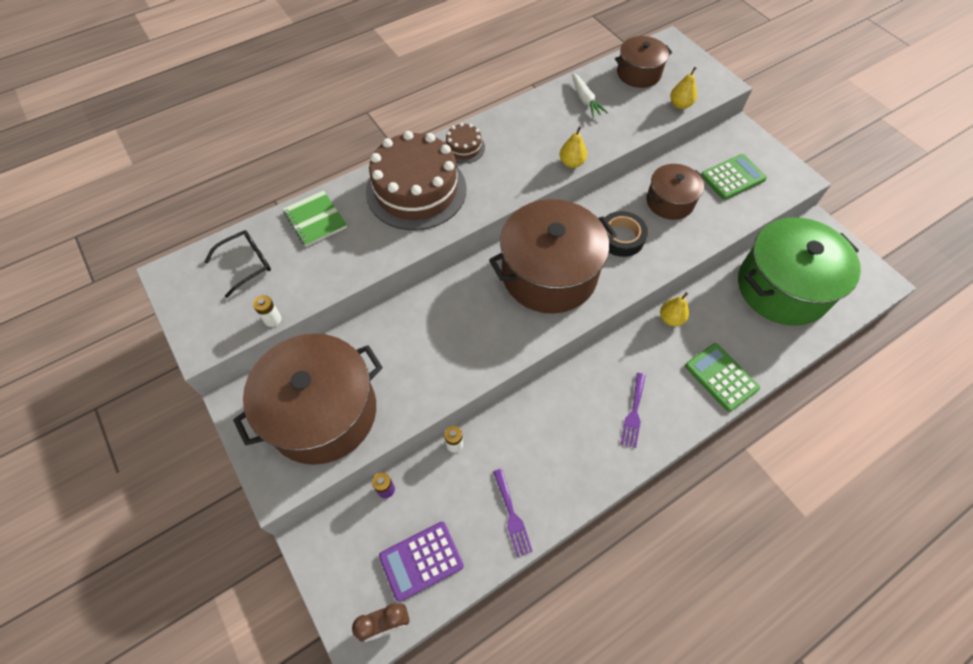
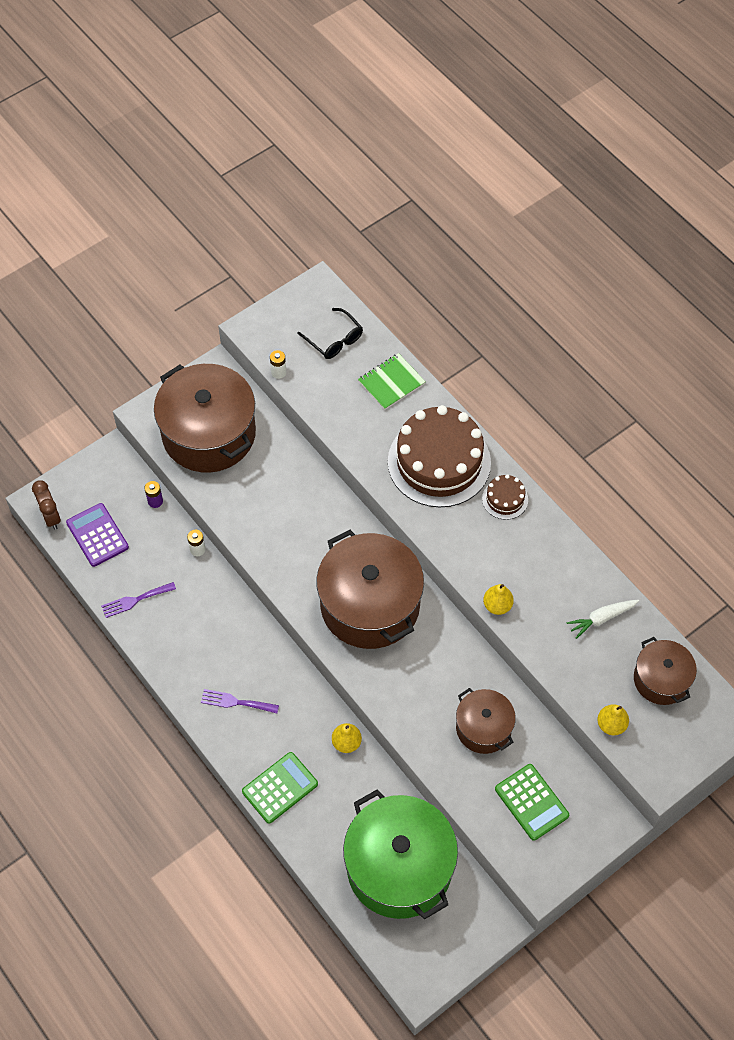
camera: 85 degrees right, 0 degrees up
black tape [601,211,648,257] -> none

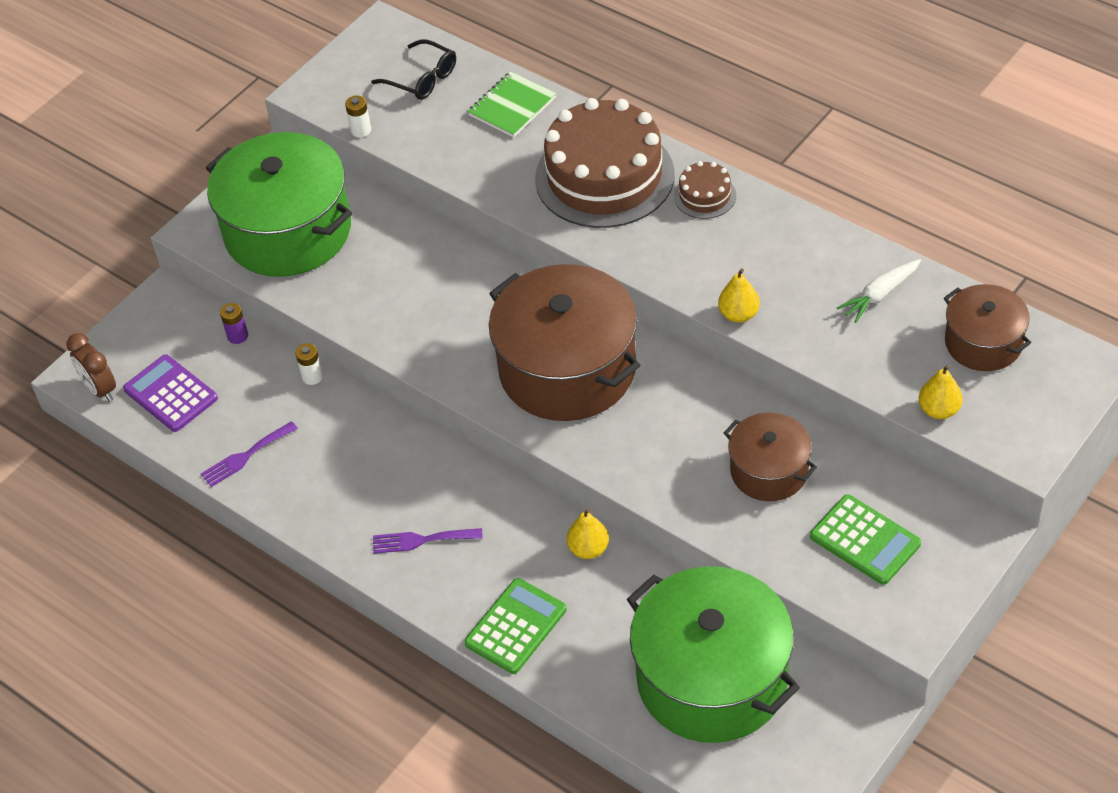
camera: 10 degrees left, 10 degrees down
brown pot [154,364,256,473] -> green pot [206,132,352,277]

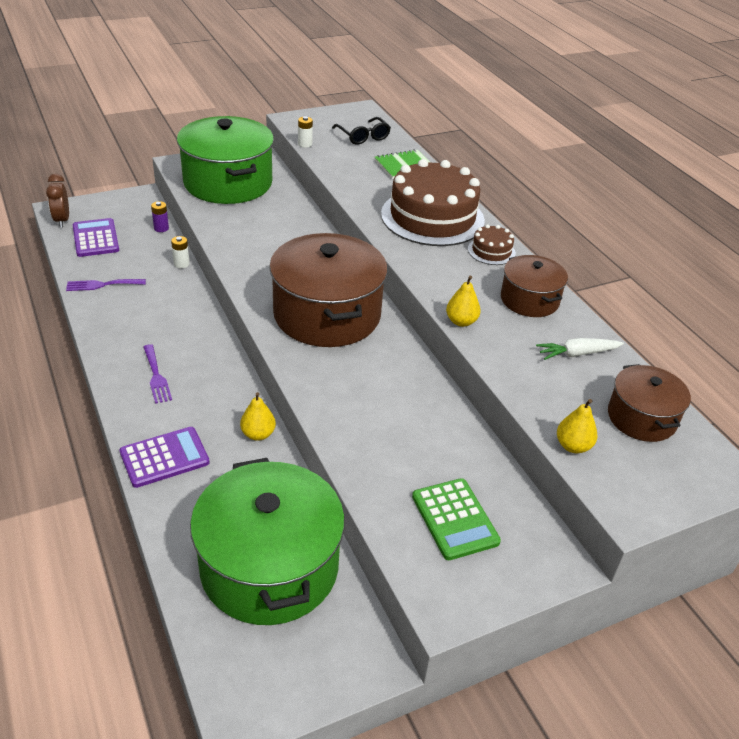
camera: 20 degrees right, 10 degrees down
purple fork [373,528,483,554] -> purple fork turned 135 degrees counterclockwise [143,344,172,404]
green calculator [464,578,567,674] -> purple calculator [120,427,210,488]
brown pot [724,412,817,501] -> brown pot moved to [501,255,568,317]

